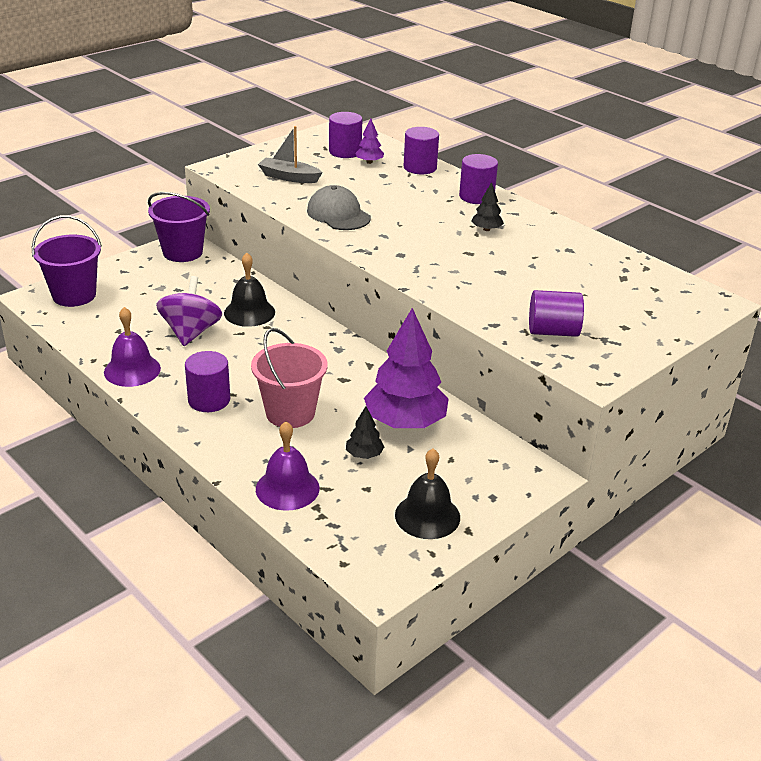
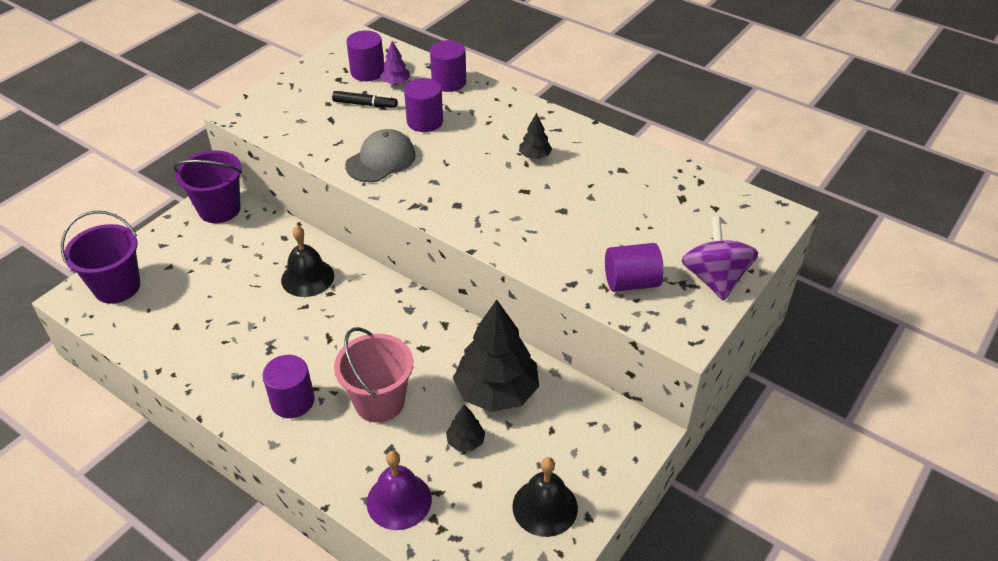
camera: 10 degrees left, 10 degrees up
purple bell [104,307,161,387] -> none
purple spinning top [156,276,222,346] -> purple spinning top moved to [681,217,758,300]
grey boat [258,126,323,183] -> none
grey cap [307,185,371,230] -> grey cap turned 90 degrees clockwise [345,129,416,182]
purple tree [364,308,449,428] -> black tree [453,299,539,412]
purple cylinder [459,154,498,204] -> purple cylinder moved to [404,78,443,132]
none -> black marker [332,91,397,108]

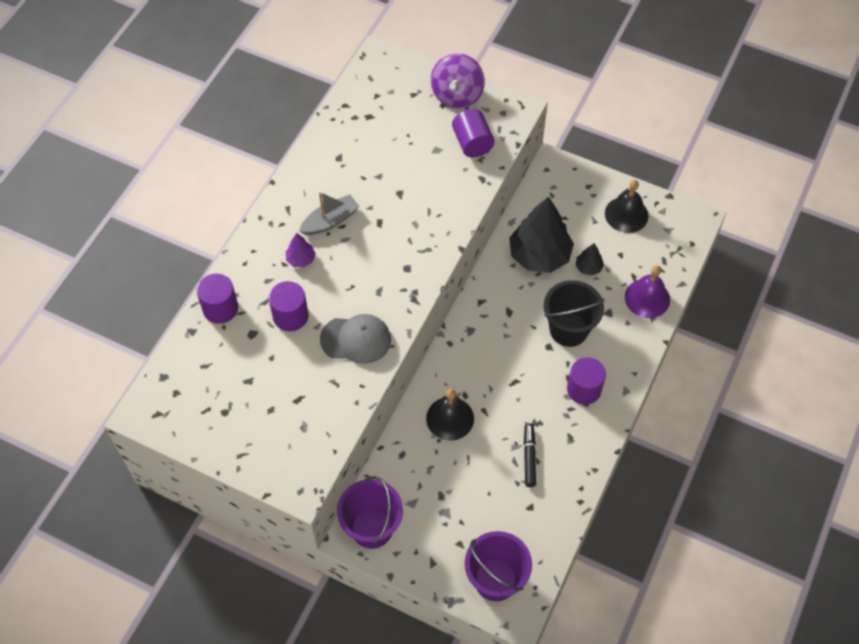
camera: 100 degrees left, 15 degrees up
black marker [332,91,397,108] -> black marker moved to [524,424,536,487]
pink bucket [334,327,413,423] -> black bucket [544,280,605,347]
grey cap [345,129,416,182] -> grey cap turned 150 degrees clockwise [320,314,391,364]
purple cylinder [346,31,384,81] -> none
purple tree [380,41,410,85] -> purple tree moved to [286,233,316,267]
black tree [519,113,552,159] -> grey boat [299,192,360,235]
purple spinning top [681,217,758,300] -> purple spinning top turned 60 degrees counterclockwise [431,53,485,109]

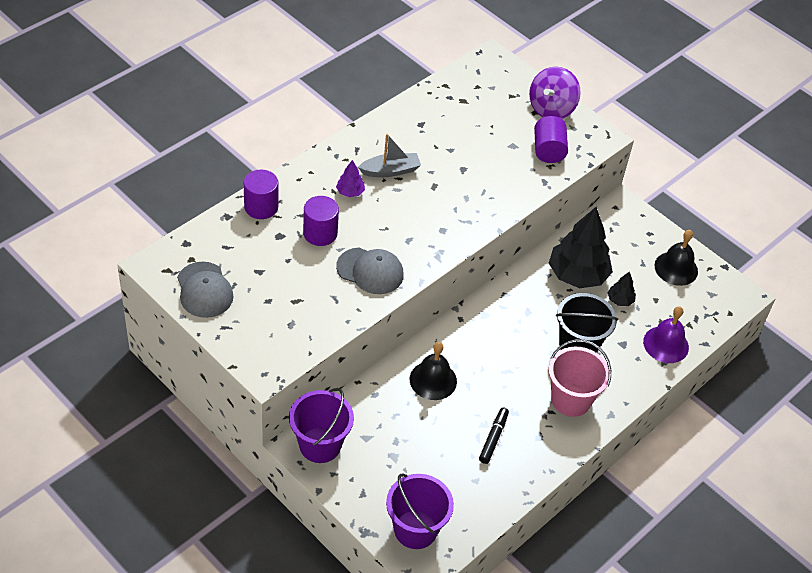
camera: 15 degrees right, 10 degrees down
purple cylinder [567,357,606,405] -> pink bucket [548,339,611,417]
none -> grey cap [177,262,234,318]

